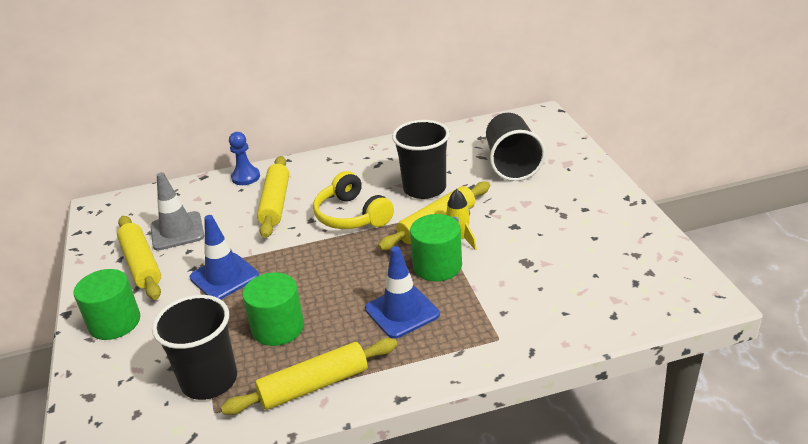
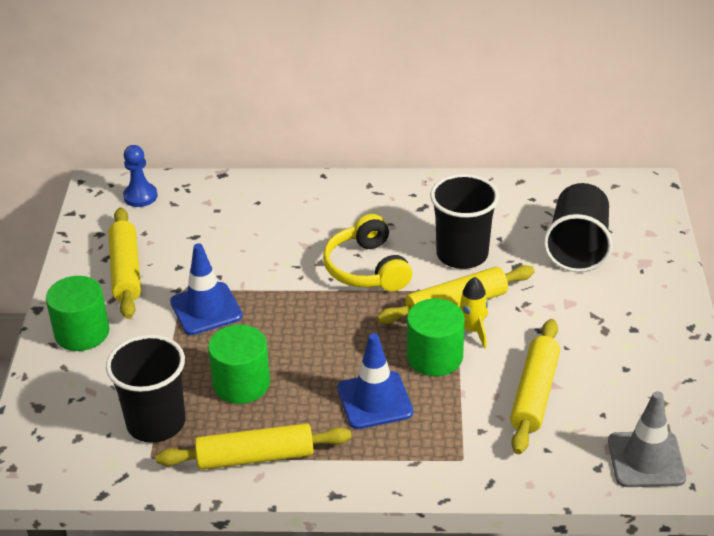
camera: 15 degrees right, 5 degrees up
grey traffic cone [150,172,205,251] -> grey traffic cone moved to [608,391,686,487]
blue pawn [229,132,260,185] -> blue pawn moved to [123,145,158,207]
yellow rolling pin [257,156,289,238] -> yellow rolling pin moved to [510,319,560,454]

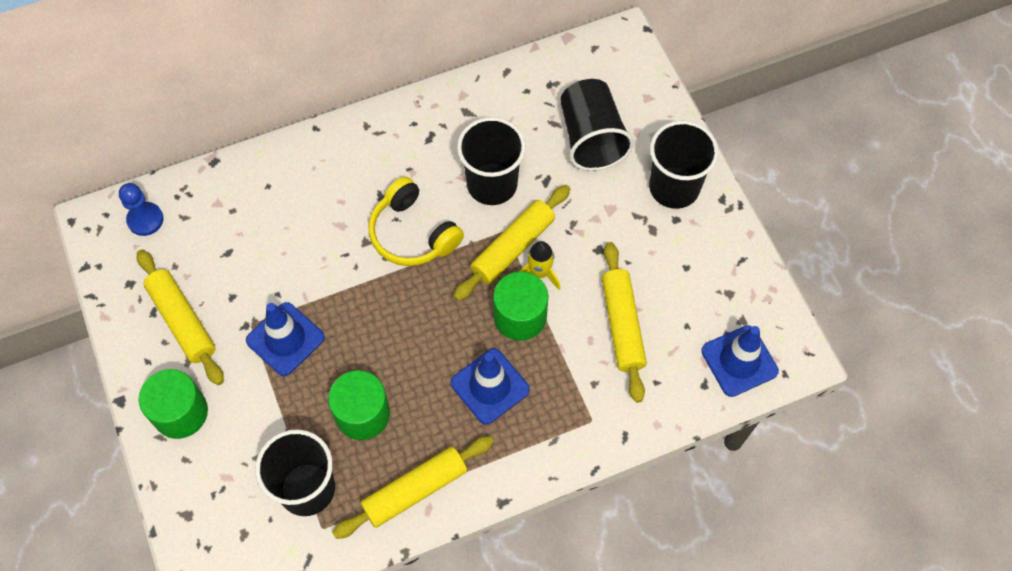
camera: 25 degrees left, 25 degrees up
grey traffic cone [608,391,686,487] -> blue traffic cone [701,325,779,397]
none -> black cup [649,121,719,209]

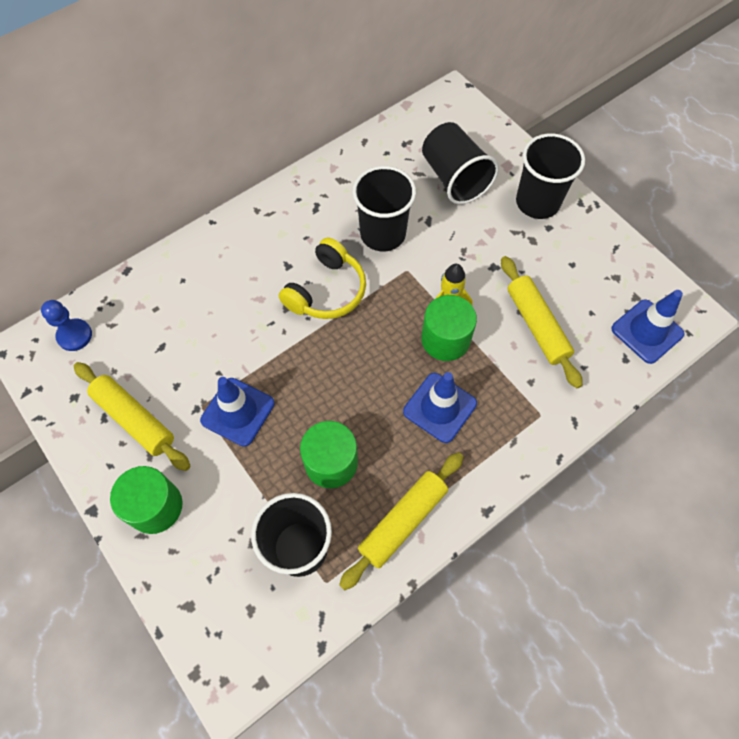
camera: 15 degrees left, 0 degrees up
yellow headphones [369,177,464,266] -> yellow headphones turned 90 degrees counterclockwise [279,238,366,319]
yellow rolling pin [453,185,570,301] -> none

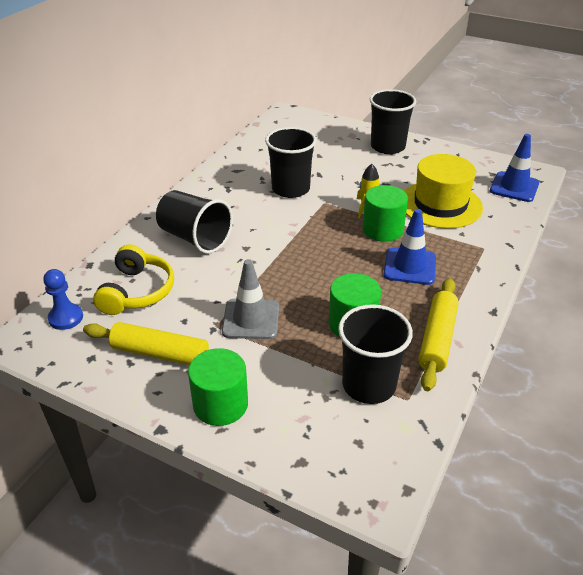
camera: 25 degrees left, 25 degrees down
blue traffic cone [200,377,275,447] -> grey traffic cone [222,259,279,339]
yellow headphones [279,238,366,319] -> yellow headphones moved to [93,245,174,315]
black cup [422,122,499,204] -> black cup moved to [156,190,233,254]
yellow rolling pin [501,256,583,388] -> yellow hat [404,154,483,229]

